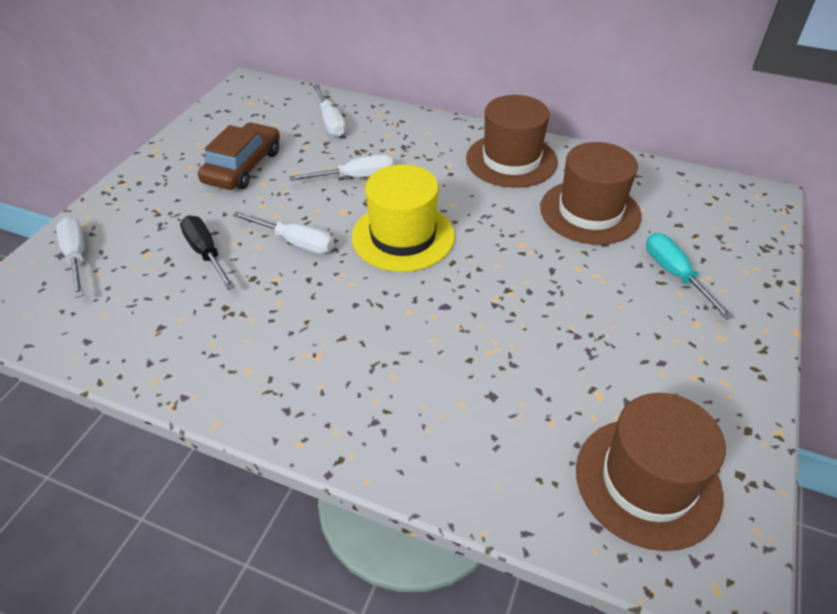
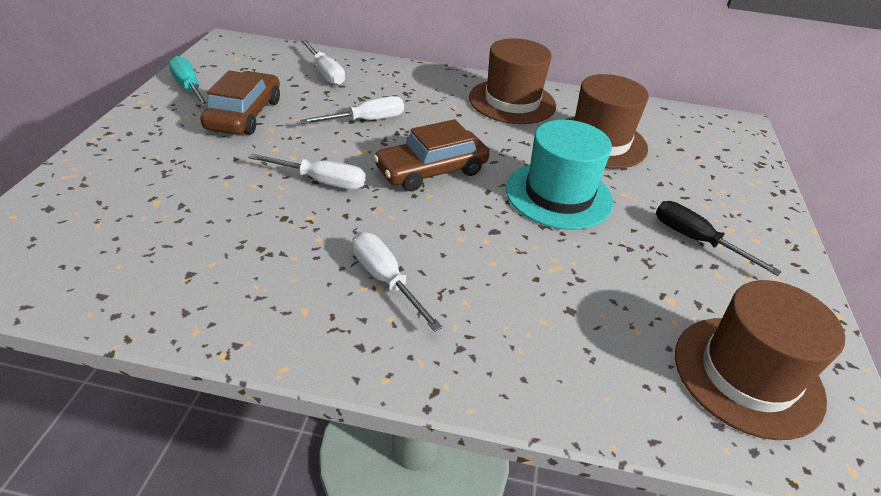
camera: 15 degrees left, 5 degrees down
white screwdriver [56,217,85,298] -> white screwdriver moved to [352,232,443,332]
black screwdriver [180,215,235,290] -> black screwdriver moved to [656,201,782,276]
yellow hat [352,165,455,272] -> brown car [373,119,490,192]
turquoise screwdriver [646,233,734,320] -> turquoise screwdriver moved to [169,56,207,108]
none -> turquoise hat [506,120,614,230]

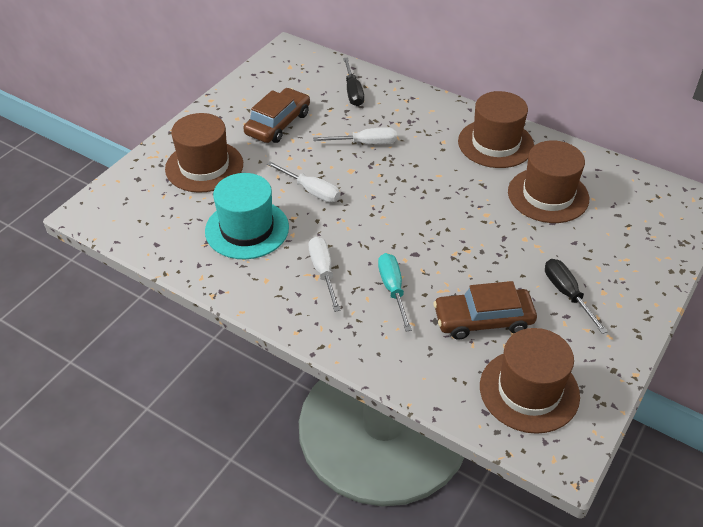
camera: 25 degrees right, 5 degrees up
turquoise screwdriver [169,56,207,108] -> turquoise screwdriver moved to [378,253,412,331]
white screwdriver [301,40,345,86] -> black screwdriver [343,58,364,106]
brown car [373,119,490,192] -> brown car moved to [433,281,537,339]
turquoise hat [506,120,614,230] -> turquoise hat moved to [205,173,289,259]
none -> brown hat [165,113,243,193]

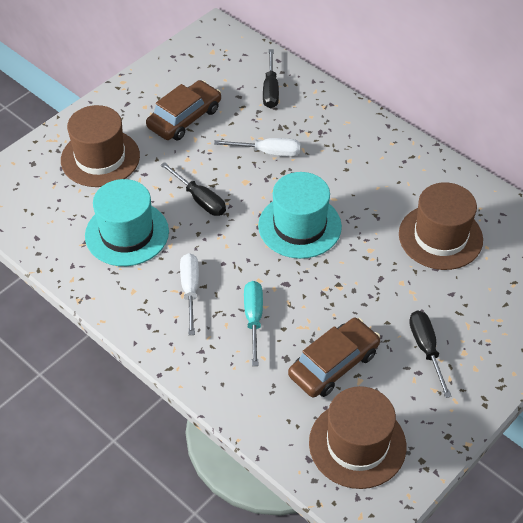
camera: 10 degrees right, 5 degrees up
white screwdriver [267,162,340,202] -> black screwdriver [161,162,226,216]
brown car [433,281,537,339] -> brown car turned 135 degrees clockwise [288,318,380,397]
brown hat [458,91,534,168] -> none
none -> turquoise hat [258,172,342,259]

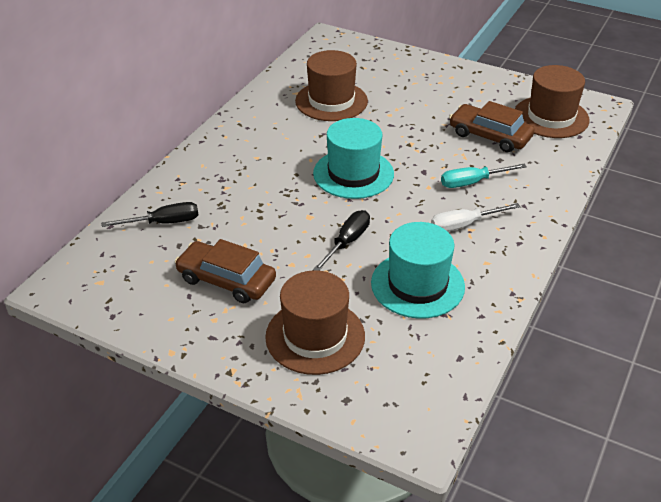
camera: 105 degrees left, 10 degrees down
white screwdriver [214,138,301,157] -> none
black screwdriver [409,311,452,398] -> none

